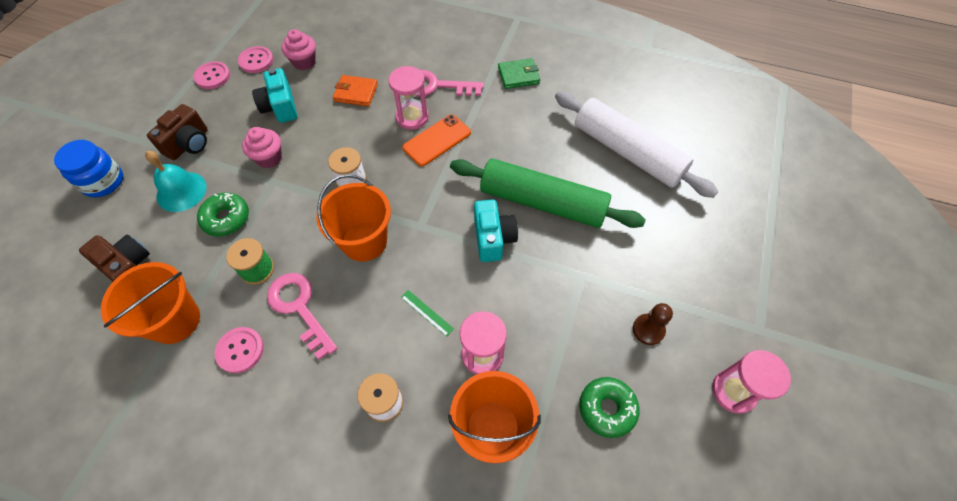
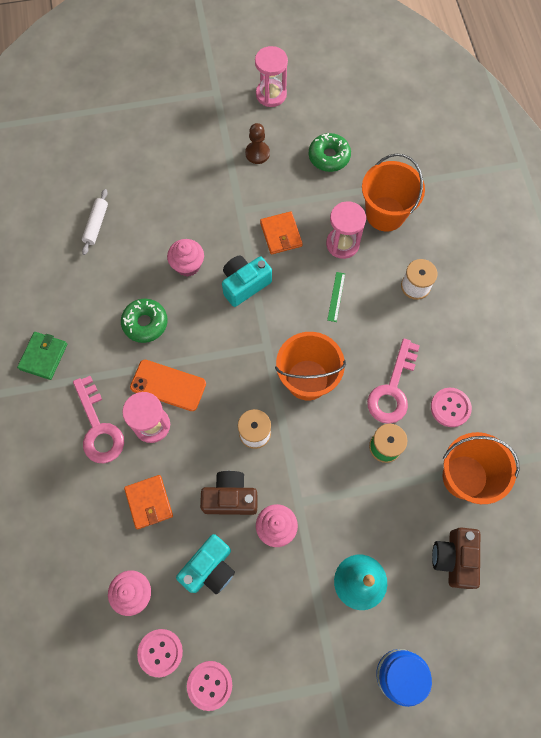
camera: 120 degrees left, 10 degrees up
brown camera [147,104,208,160] -> brown camera moved to [200,471,258,515]
green donut [197,193,249,236] -> green donut moved to [121,299,168,343]
green rolling pin [450,158,646,228] -> pink cupcake [167,239,204,277]
green wallet [498,58,540,89] -> green wallet turned 60 degrees clockwise [17,332,67,380]
white rolling pin [555,91,718,198] -> white rolling pin [82,189,108,255], size x0.41
none -> orange wallet [260,211,303,254]

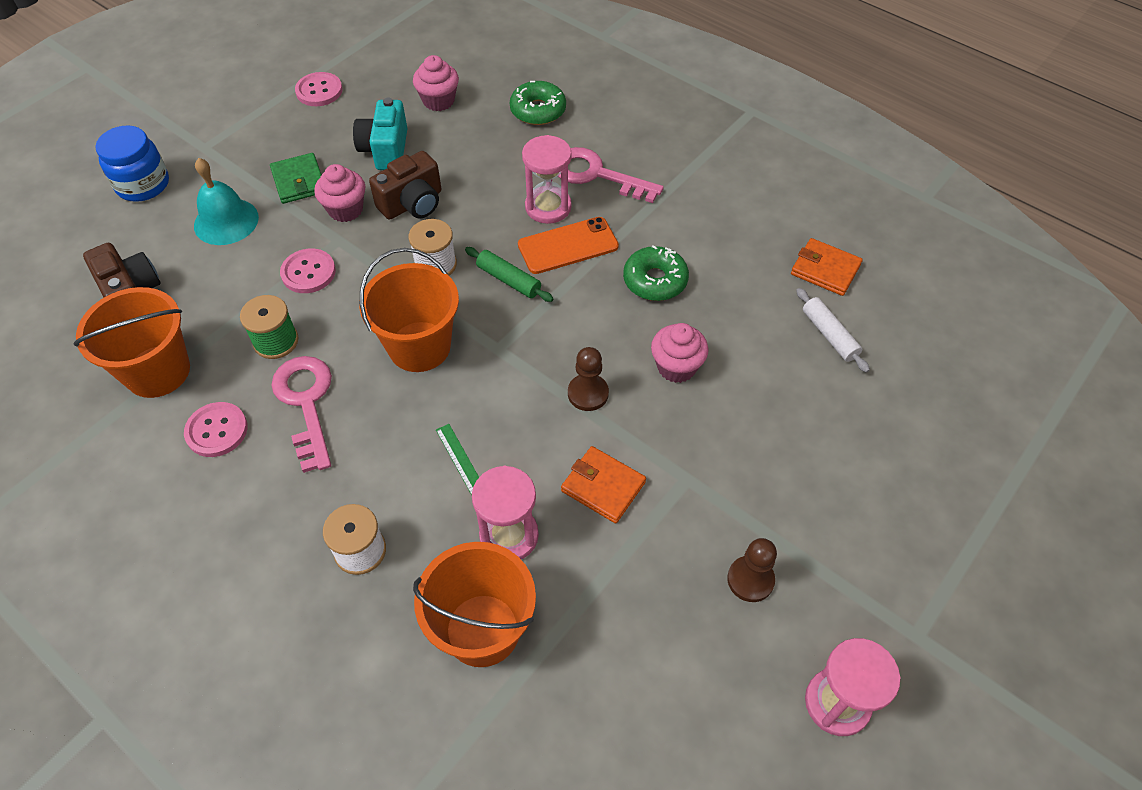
camera: 140 degrees right, 15 degrees down
green wallet [17,332,67,380] -> green wallet moved to [270,153,322,204]
orange wallet [124,475,173,529] -> orange wallet moved to [791,238,863,296]
pink button [137,629,183,677] -> pink button moved to [280,249,336,293]
turquoise camera [222,256,272,307] -> brown pawn [568,347,609,411]
green donut [309,133,351,172] -> green donut moved to [510,81,566,125]
none -> green rolling pin [465,247,554,302]

